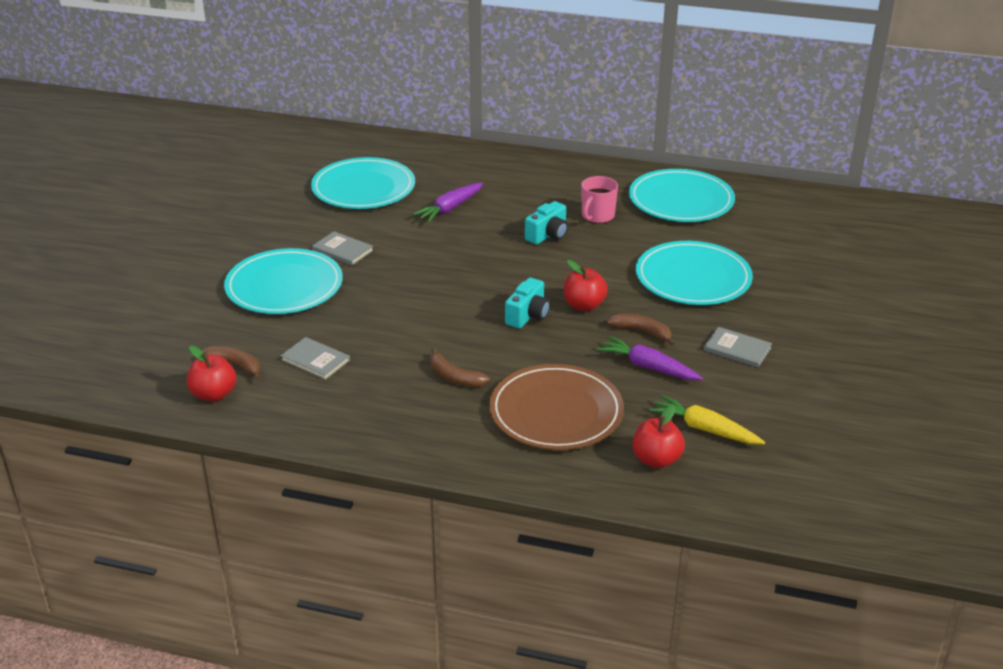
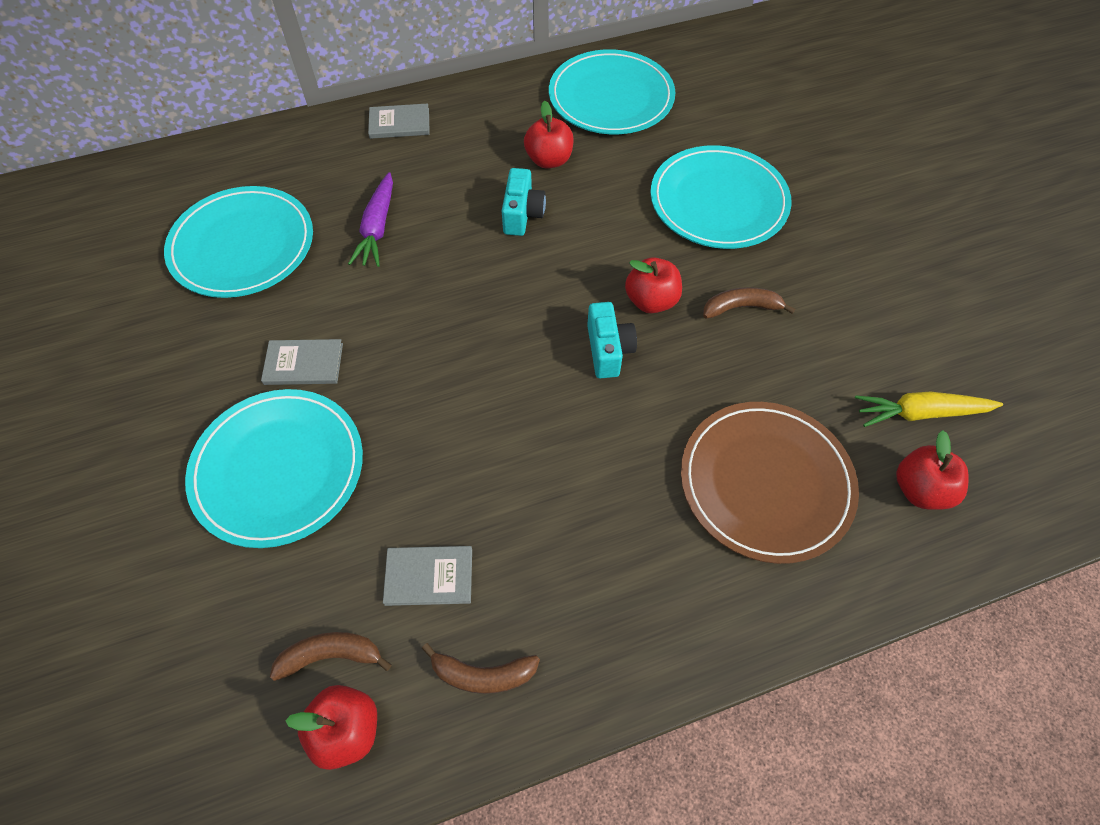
camera: 35 degrees left, 25 degrees up
brown banana [430,348,490,387] -> brown banana moved to [422,643,540,694]
pink mug [581,176,618,224] -> red apple [524,101,574,168]
purple carrot [597,336,703,380] -> none
grey book [704,327,772,368] -> grey book moved to [368,103,430,139]

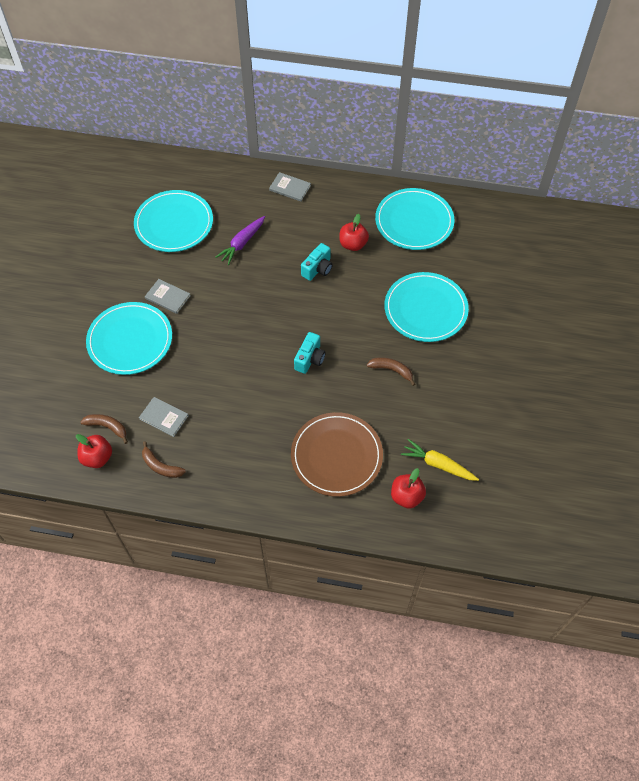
camera: 30 degrees right, 0 degrees up
red apple [625,257,682,313] -> none

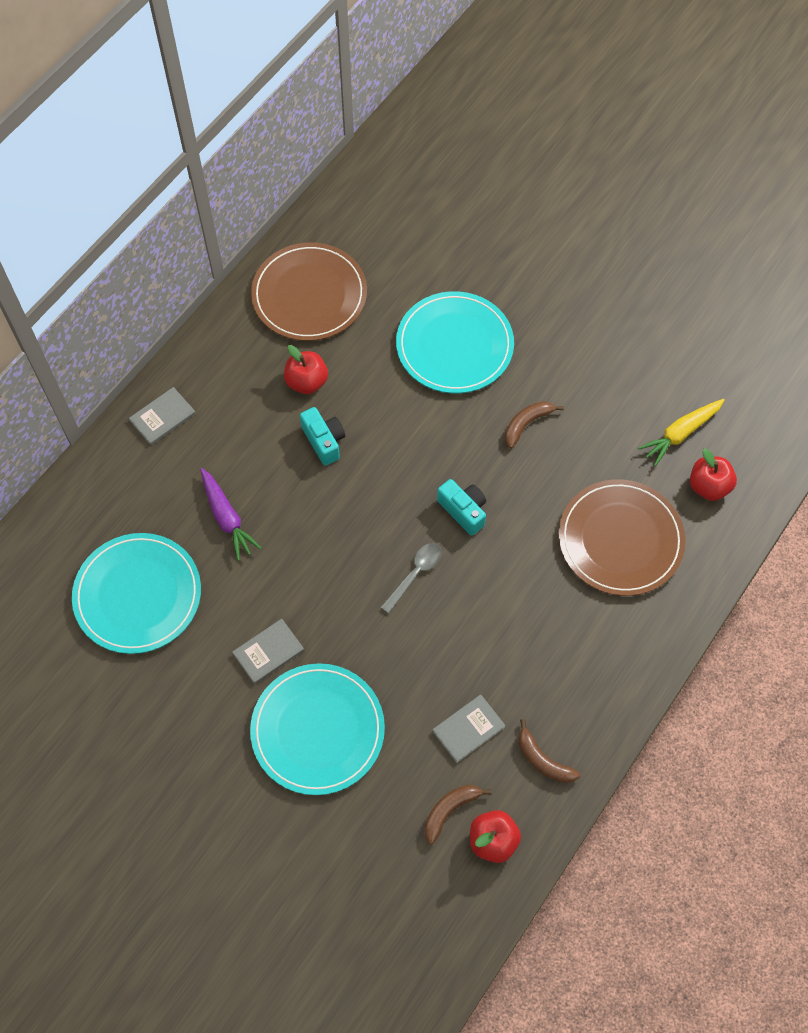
camera: 65 degrees left, 5 degrees up
brown banana [142,441,186,478] -> brown banana turned 75 degrees clockwise [519,719,581,783]
turquoise plate [375,188,454,250] -> brown plate [251,242,367,341]
none -> grey spoon [380,543,442,613]

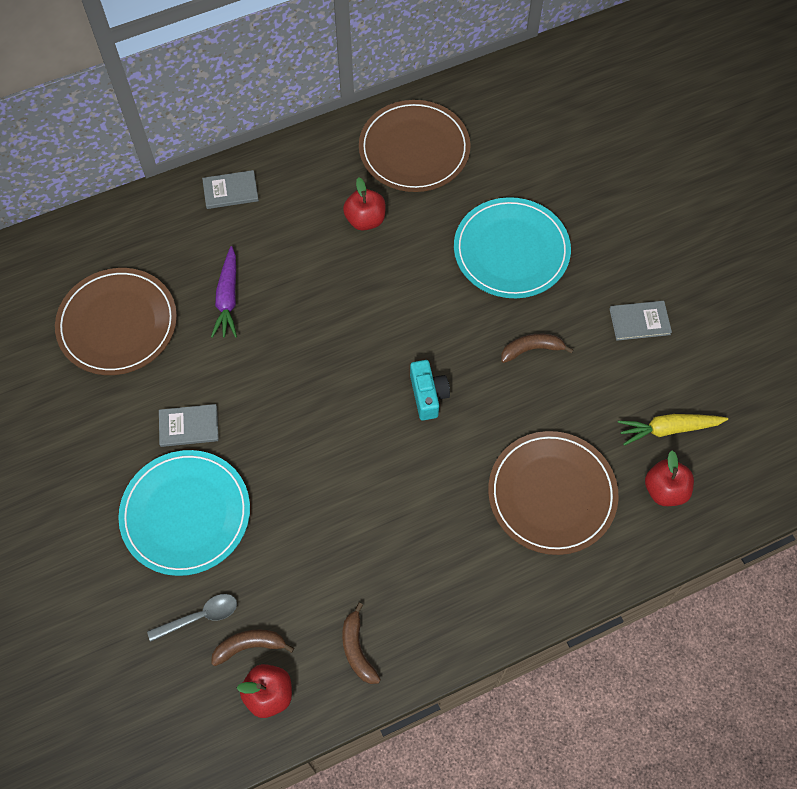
camera: 30 degrees right, 0 degrees up
turquoise plate [72,533,201,654] -> brown plate [55,268,177,375]
turquoise camera [300,407,345,466] -> none
grey spoon [380,543,442,613] -> grey spoon moved to [147,594,237,642]
grey book [432,695,506,763] -> grey book moved to [610,301,672,341]

